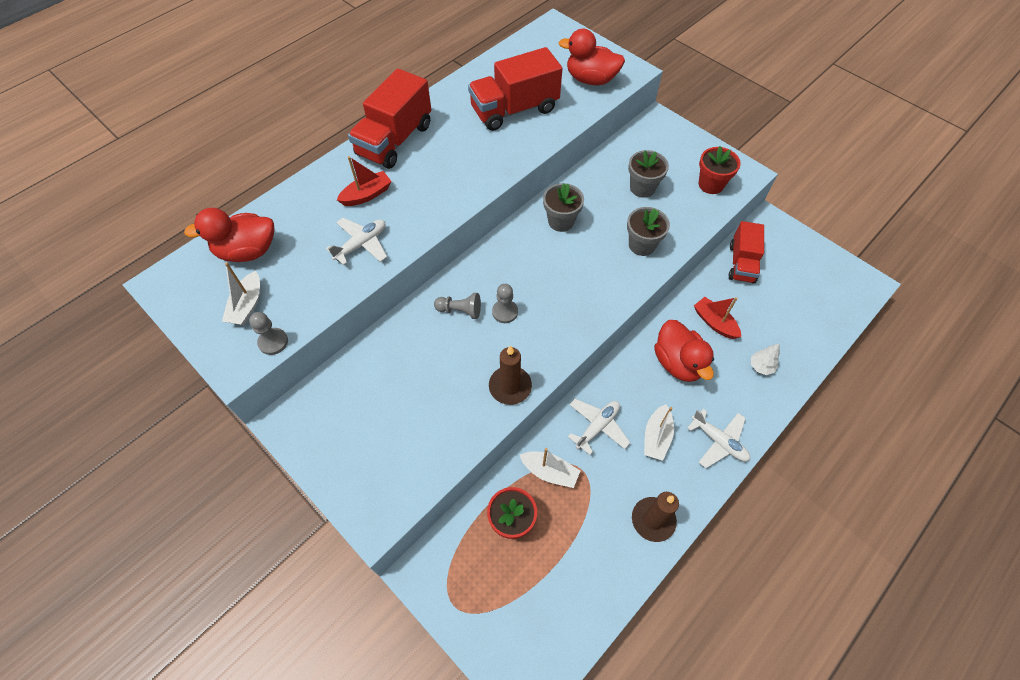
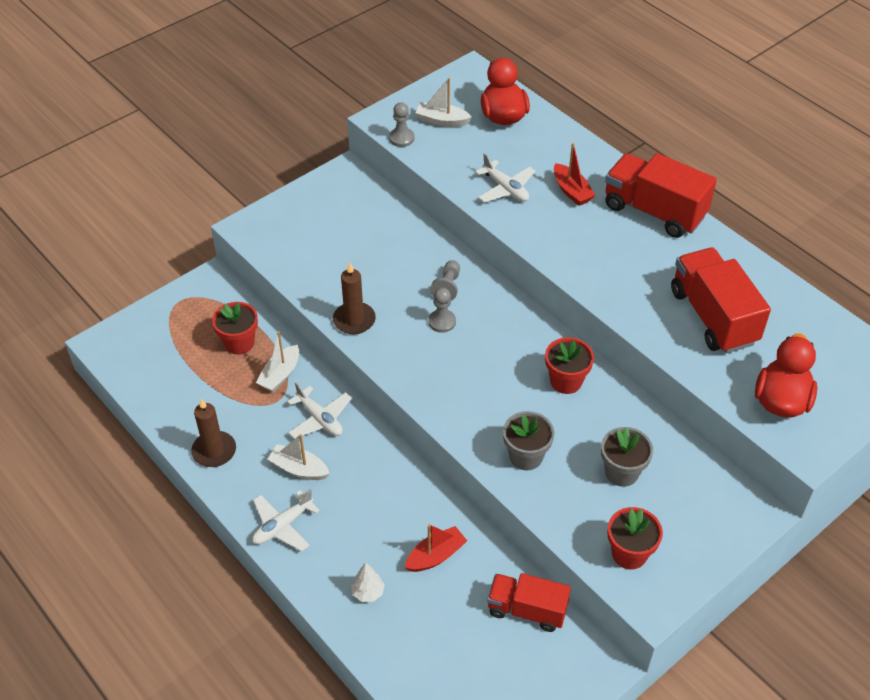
camera: 95 degrees right, 10 degrees down
grey flower pot [543,183,584,232] -> red flower pot [545,337,594,394]
red duck [654,320,714,382] -> none

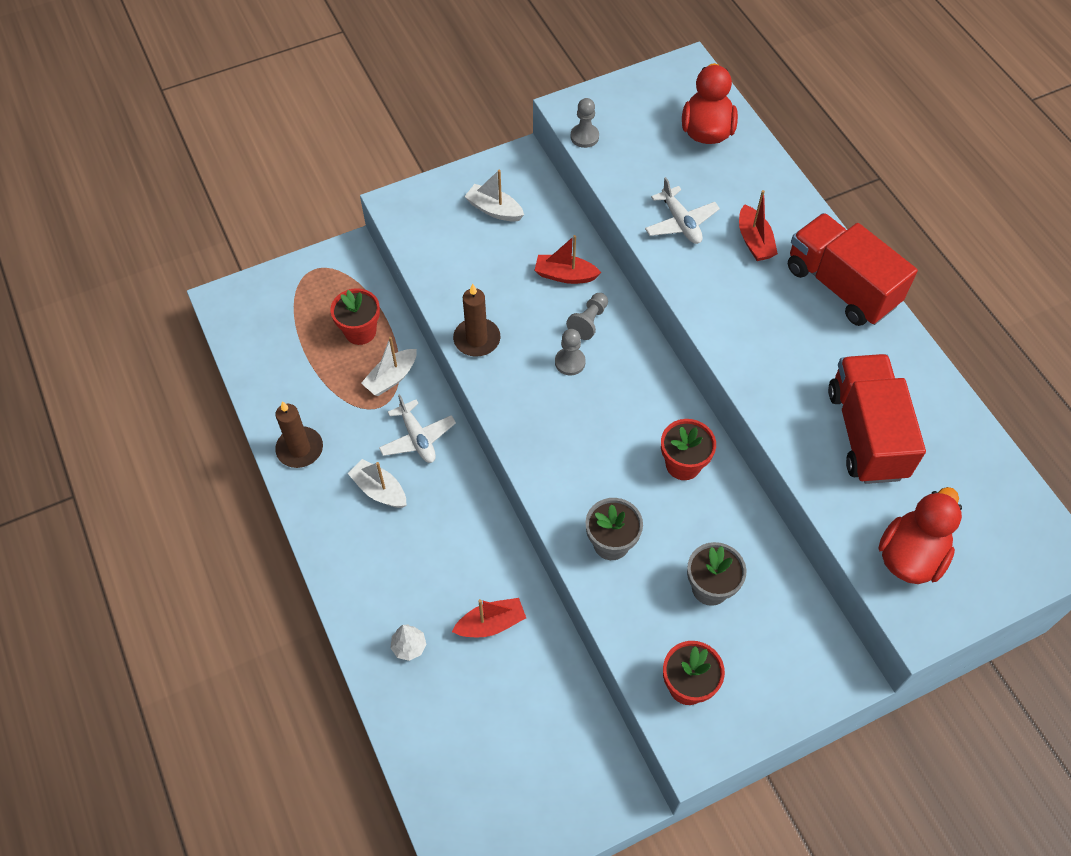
camera: 15 degrees right, 10 degrees up
white plane [252,489,320,552] -> none
white boat [415,78,472,127] -> white boat moved to [464,170,524,222]
red truck [487,573,571,632] -> none
none -> red boat [534,235,601,284]

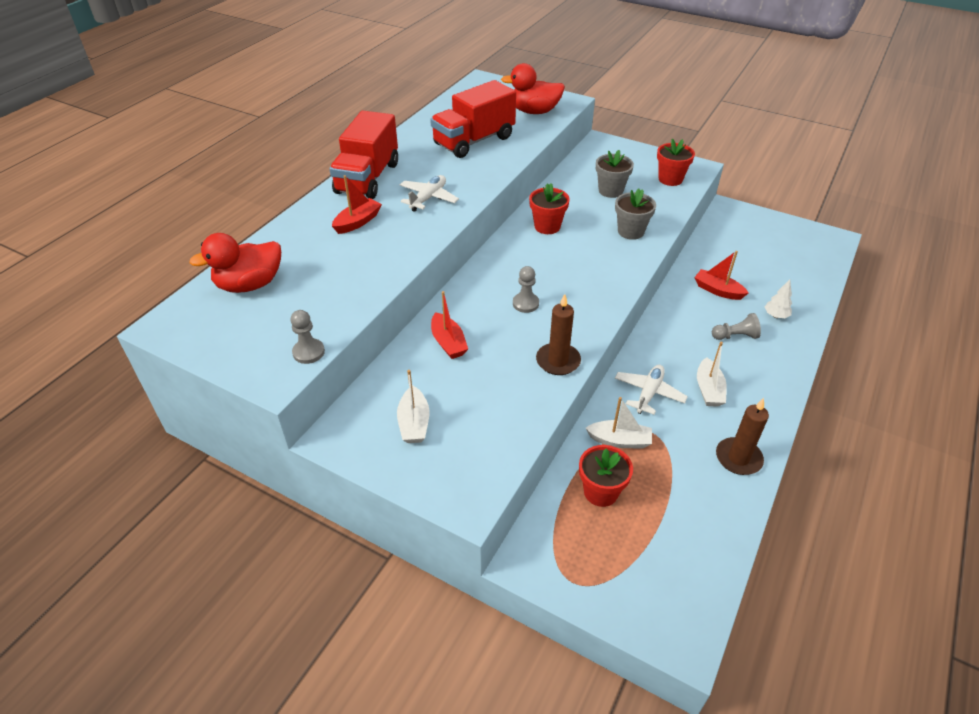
camera: 125 degrees left, 15 degrees down
grey pawn [566,293,608,340] -> grey pawn moved to [712,313,761,340]
white plane [645,177,720,244] -> white plane moved to [400,175,459,212]

